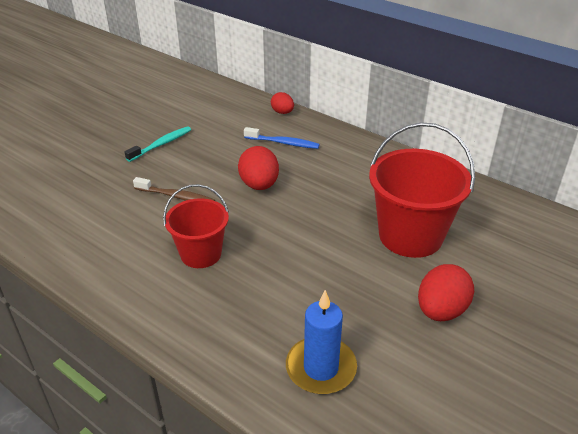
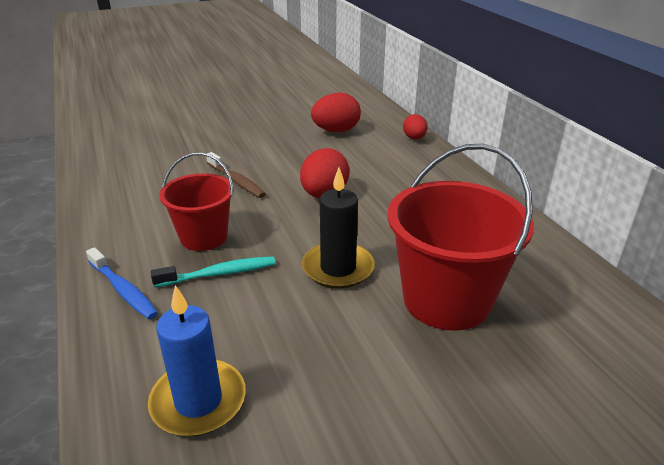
camera: 30 degrees right, 5 degrees down
turquoise toothbrush [125,126,191,162] -> turquoise toothbrush moved to [151,256,276,287]
blue toothbrush [244,127,320,149] -> blue toothbrush moved to [86,247,158,320]
red egg [418,264,474,321] -> red egg moved to [311,93,361,132]
none -> black candle [302,167,375,289]

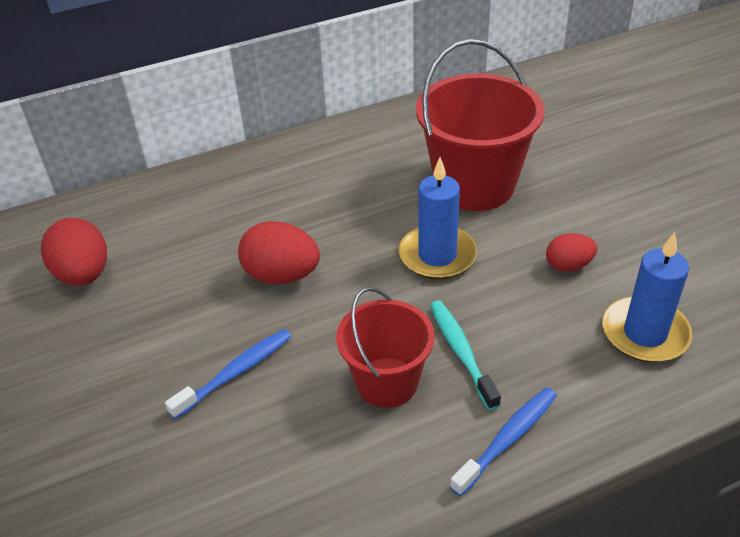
camera: 90 degrees left, 10 degrees up
brown toothbrush [206,152,266,198] -> blue toothbrush [165,329,292,419]
black candle [302,167,375,289] -> blue candle [399,157,477,279]
red egg [403,114,428,139] -> red egg moved to [546,233,597,272]

